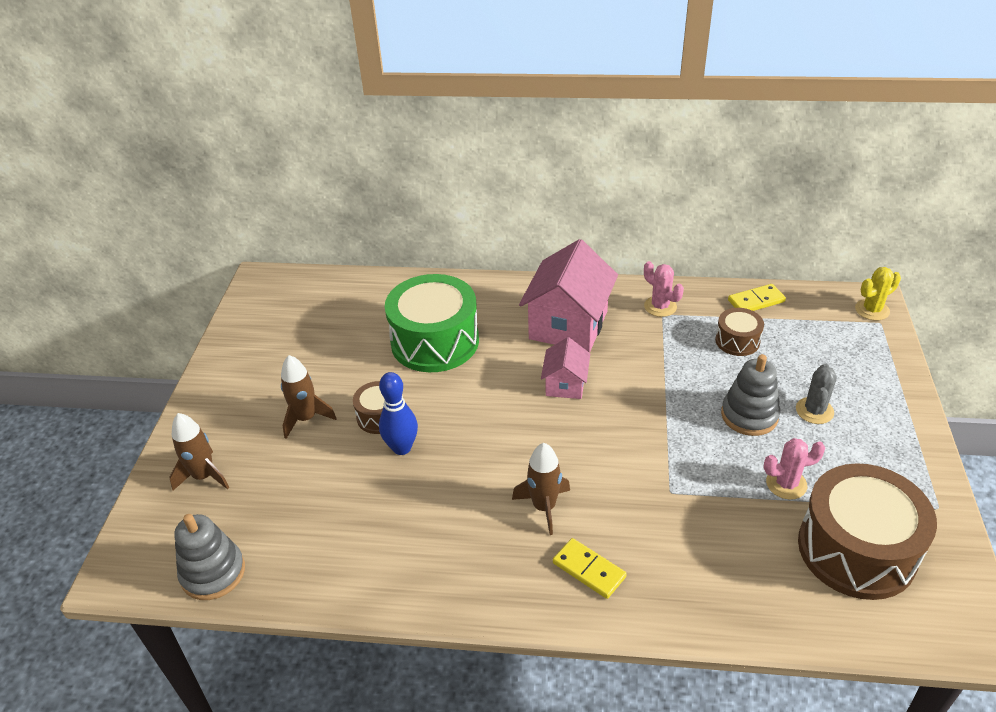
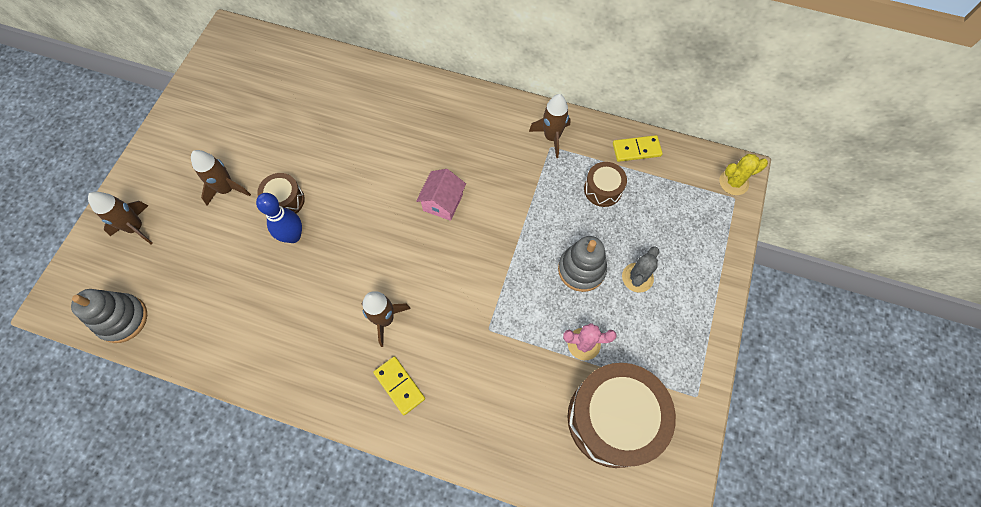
camera: 10 degrees right, 25 degrees up
green drum [385,274,479,372] -> none
pink house [519,239,618,352] -> none
pink cactus [644,261,684,317] -> brown rocket [529,94,571,158]

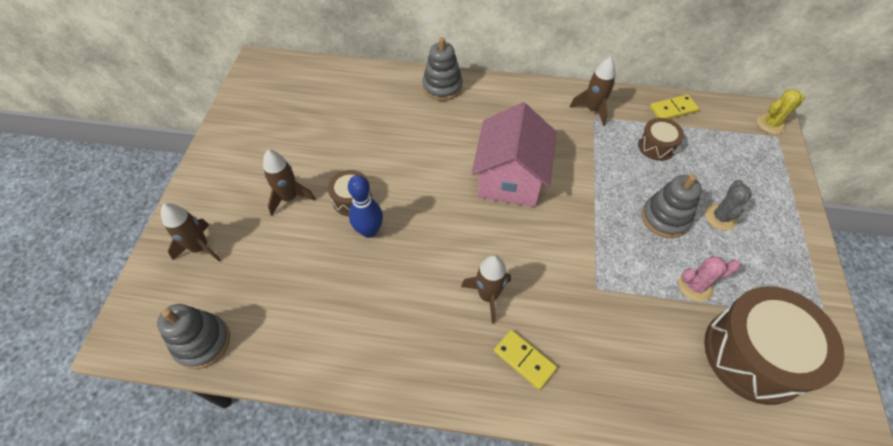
camera: 10 degrees left, 10 degrees down
pink house [416,169,466,221] -> pink house [472,102,556,207], size x1.89
none -> grey stacking toy [422,37,463,101]

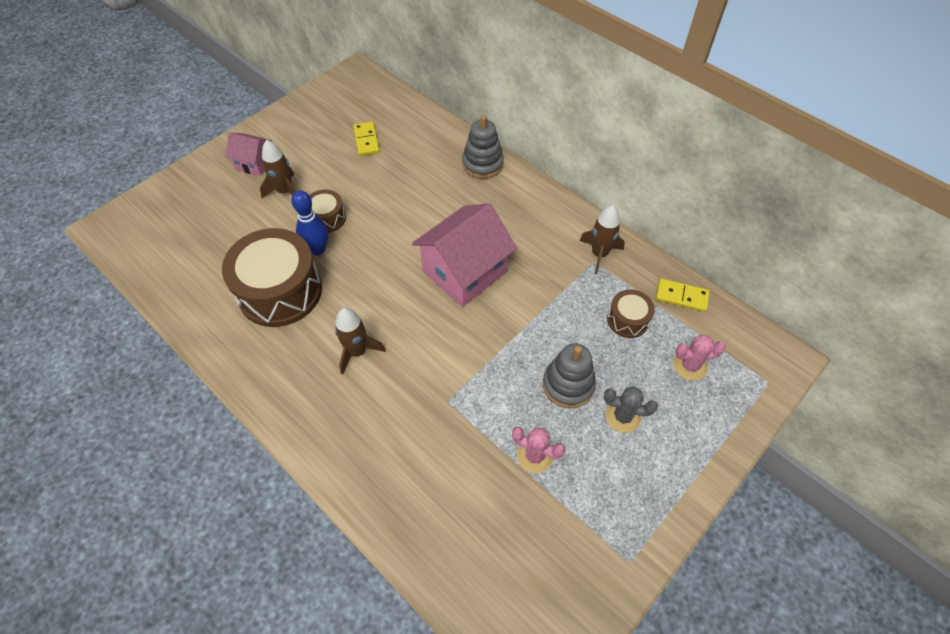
camera: 35 degrees right, 0 degrees up
grey stacking toy [157,304,230,369] -> none
brown rocket [161,203,221,262] -> none
yellow domino [494,330,557,390] -> yellow domino moved to [353,122,380,156]
brown drum [704,286,844,405] -> brown drum moved to [222,228,322,327]
grey cactus [705,180,752,230] -> grey cactus turned 45 degrees clockwise [604,387,658,433]
yellow cactus [757,89,805,134] -> none
none -> pink house [225,133,272,176]
none -> pink cactus [673,334,725,381]

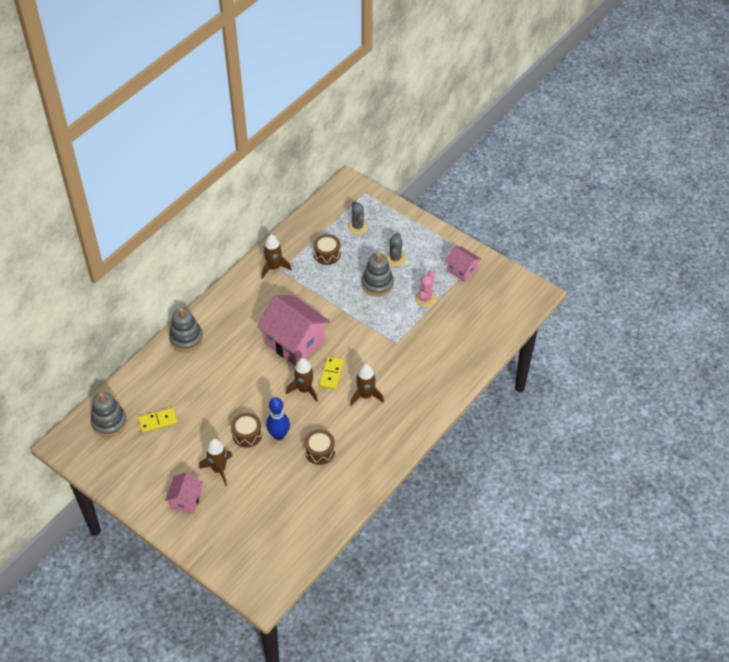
camera: 95 degrees left, 5 degrees down
brown drum [222,228,322,327] -> brown drum [304,430,335,465], size x0.49
yellow domino [656,278,710,312] -> yellow domino moved to [319,357,344,389]
pink cactus [673,334,725,381] -> grey cactus [348,201,368,234]
none -> grey stacking toy [91,392,127,437]
none -> brown rocket [286,358,318,402]
none -> pink house [445,246,481,282]

